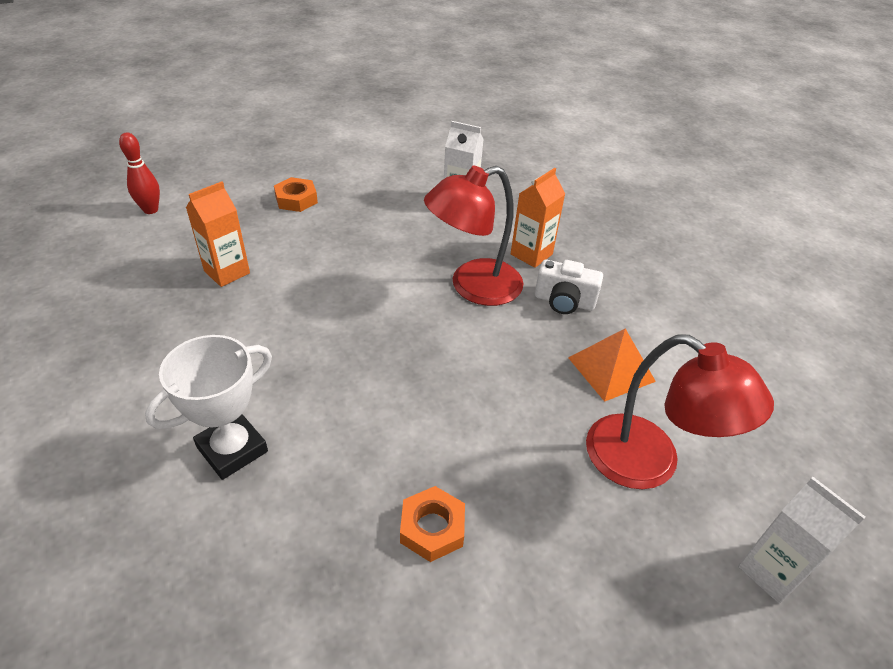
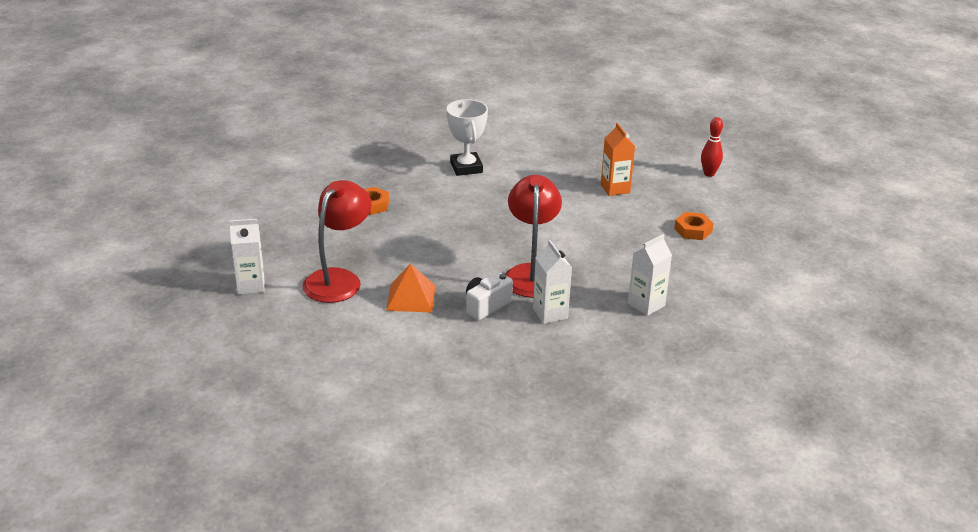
camera: 120 degrees right, 10 degrees down
orange carton [511,168,565,268] -> white carton [533,240,572,324]
red lamp [586,334,774,490] -> red lamp turned 135 degrees clockwise [302,180,372,303]

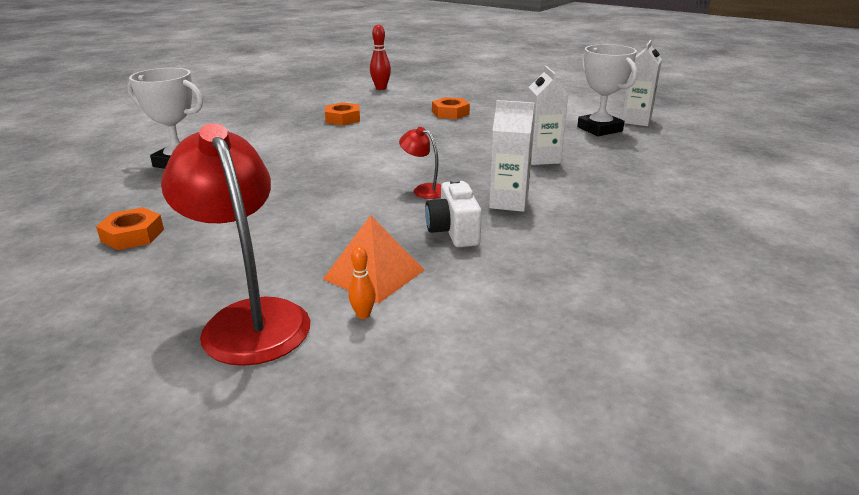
camera: 55 degrees left, 5 degrees down
white carton [229,219,265,295] -> white carton moved to [622,40,662,126]
red lamp [506,175,562,298] -> red lamp [399,127,441,199], size x0.47
orange carton [601,123,635,196] -> orange nut [325,102,360,125]
none -> orange bowling pin [349,246,376,319]
none -> white trophy [577,44,637,136]

